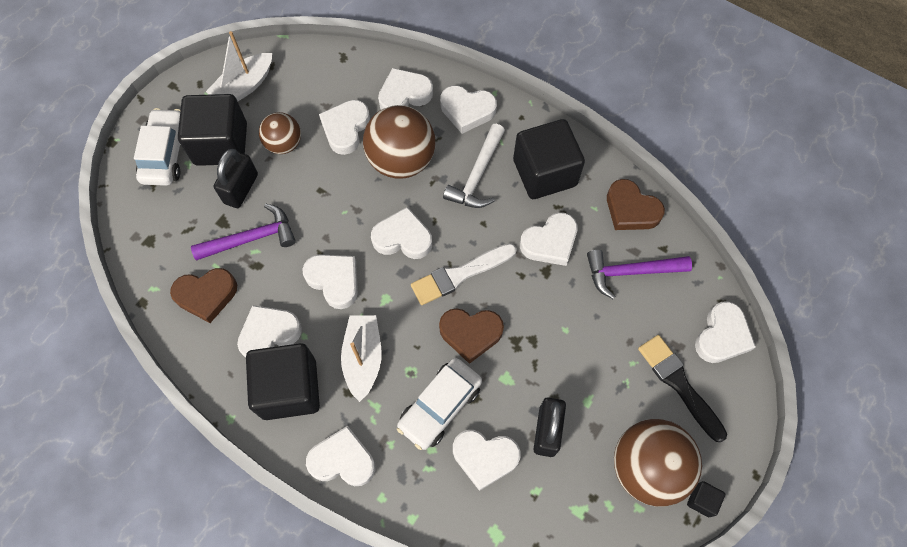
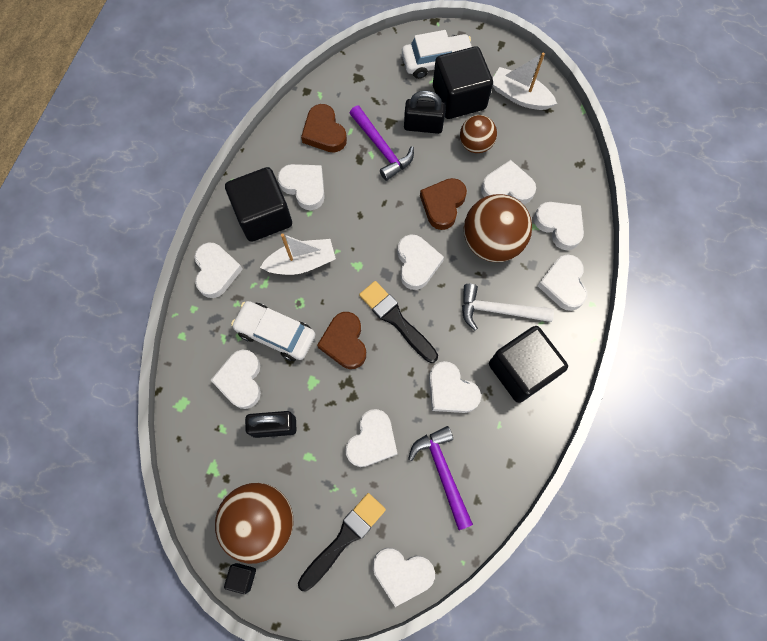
camera: 75 degrees right, 5 degrees up
white heart [302,254,358,309] -> white heart moved to [345,409,397,467]
white brush [411,243,517,305] -> black brush [359,281,438,363]
brown heart [607,179,665,230] -> brown heart moved to [420,178,467,230]

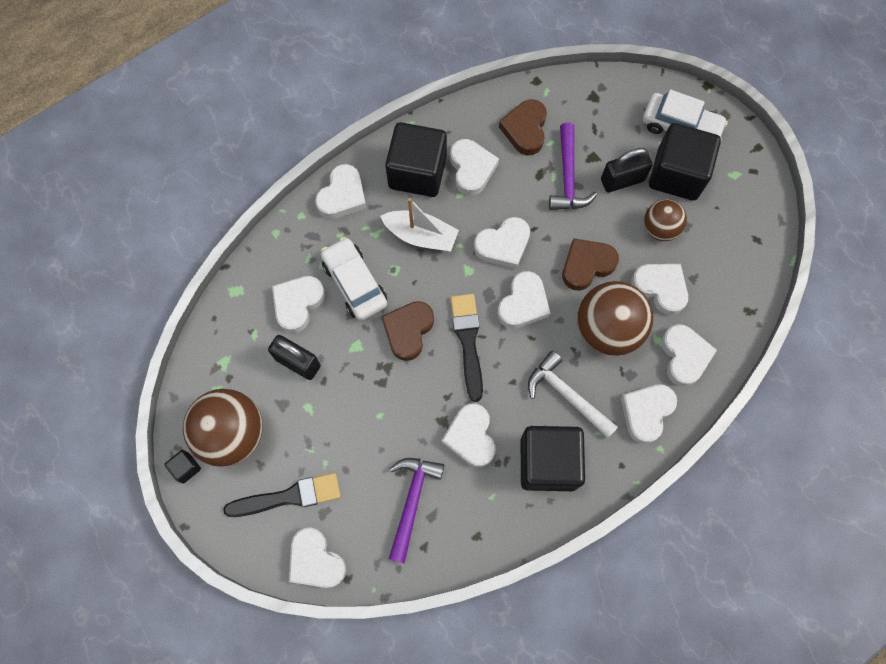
camera: 35 degrees right, 0 degrees up
white heart [345,409,397,467] -> white heart moved to [474,217,530,269]
black padlock [404,91,446,134] -> black padlock turned 60 degrees counterclockwise [601,148,652,192]
white boat [493,52,557,110] -> none

